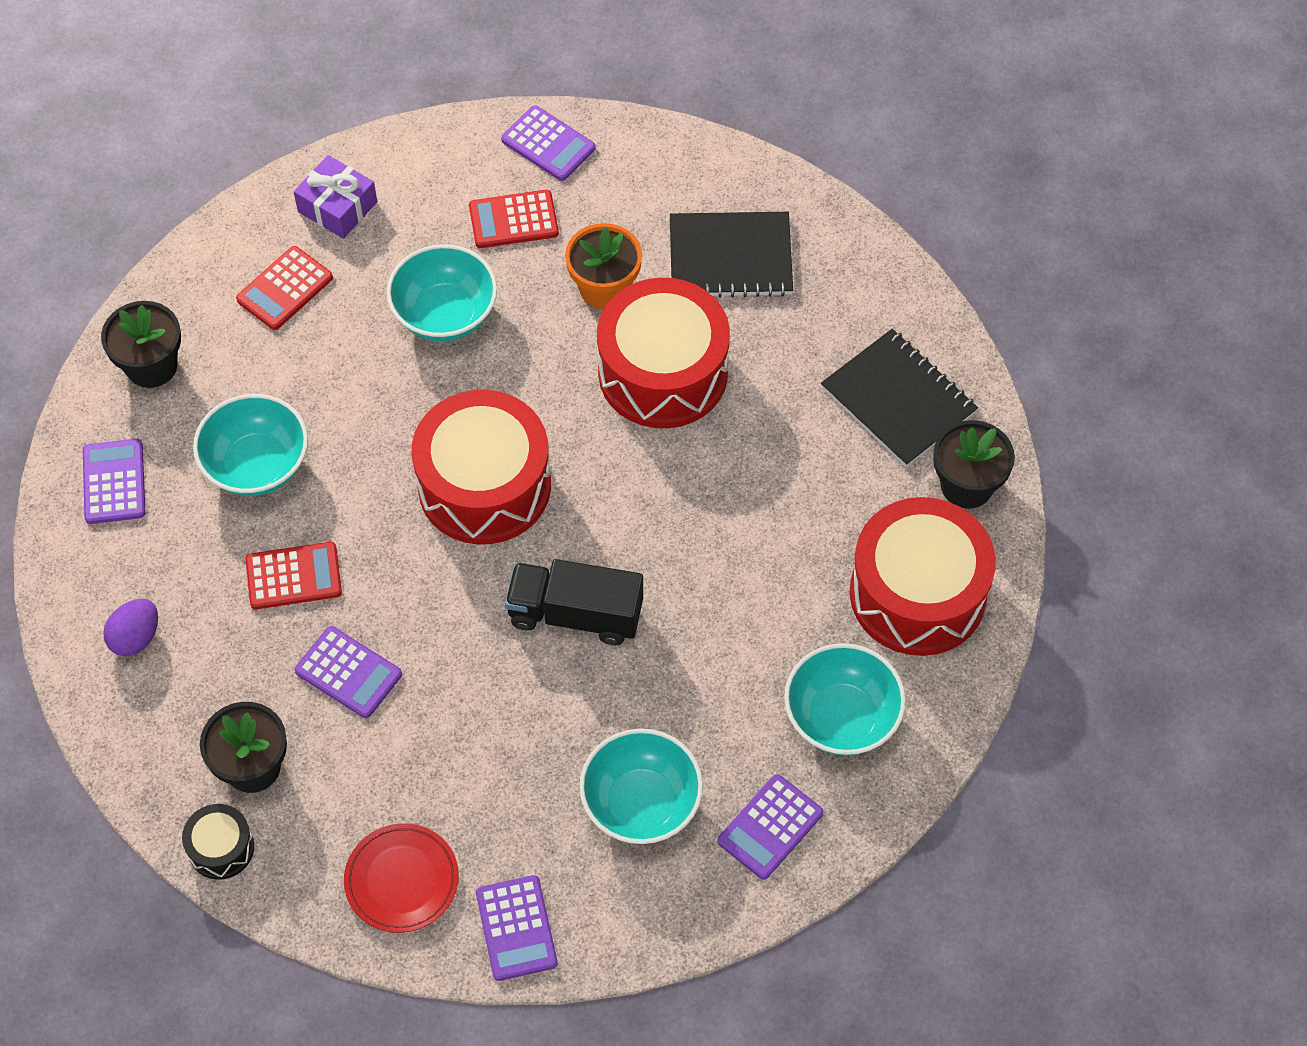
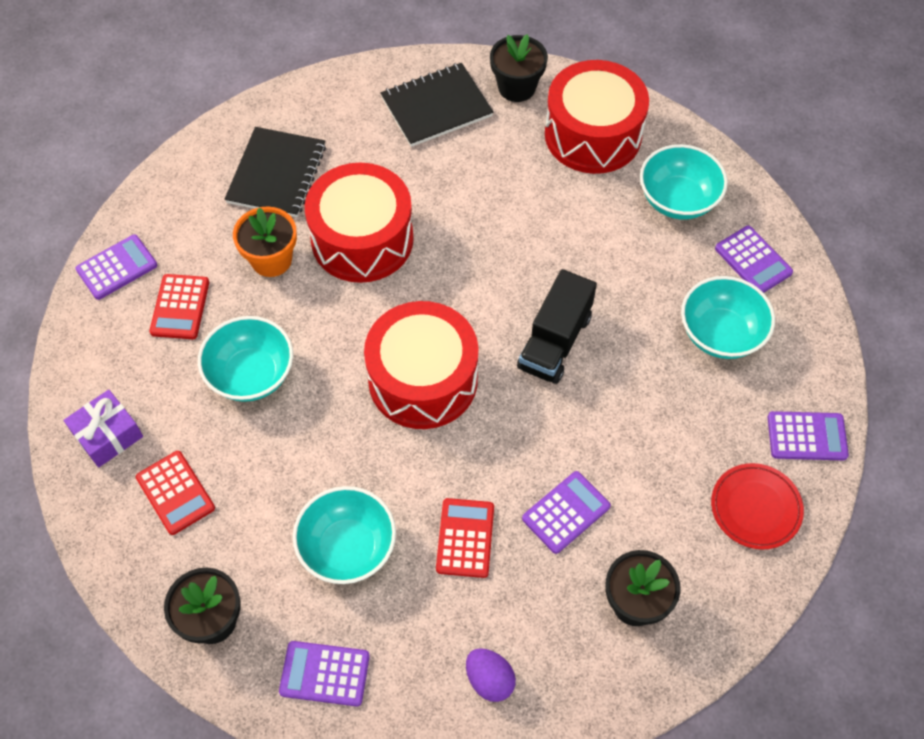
camera: 75 degrees left, 0 degrees up
black drum [182,804,254,880] -> none

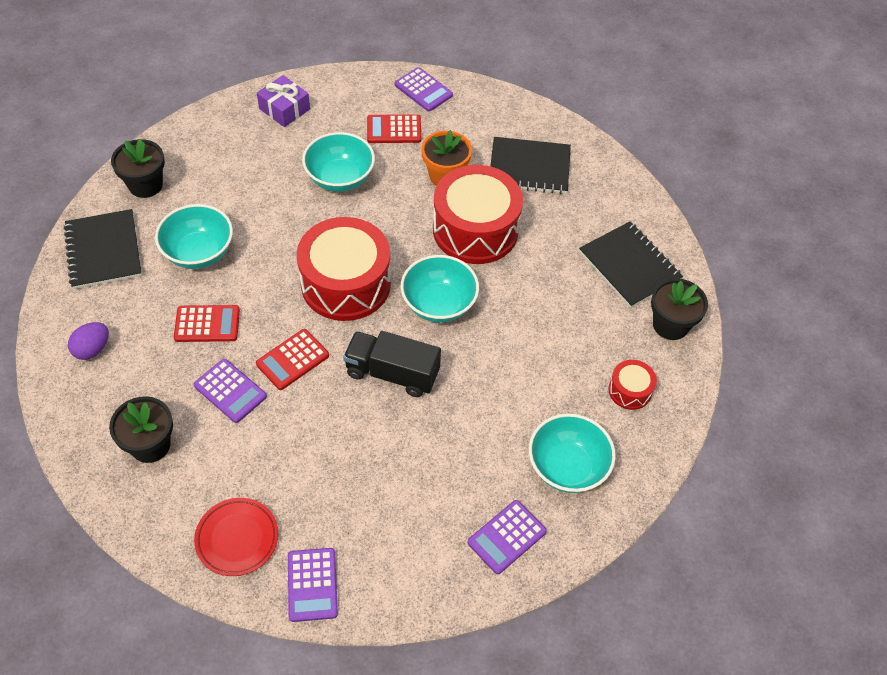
camera: 80 degrees right, 5 degrees down
red calculator [136,451,215,535] -> red calculator moved to [256,329,329,390]
purple calculator [279,641,370,707] -> black notebook [64,209,142,289]
red drum [545,60,649,174] -> red drum [608,360,657,410], size x0.46
turquoise bowl [681,276,775,359] -> turquoise bowl moved to [401,255,479,323]

